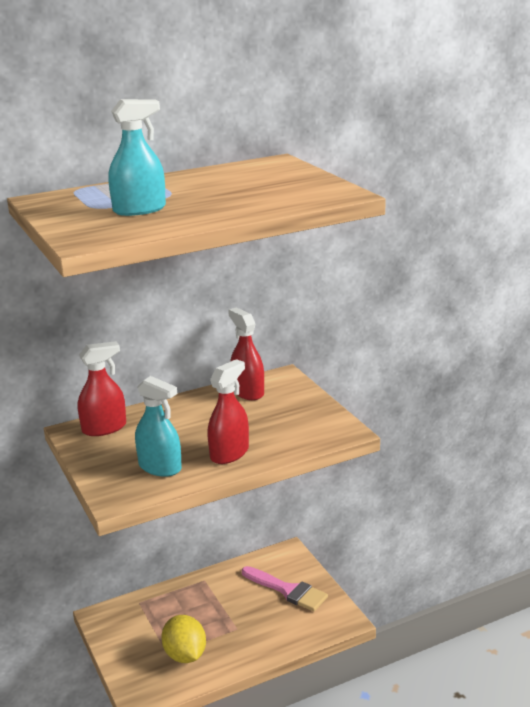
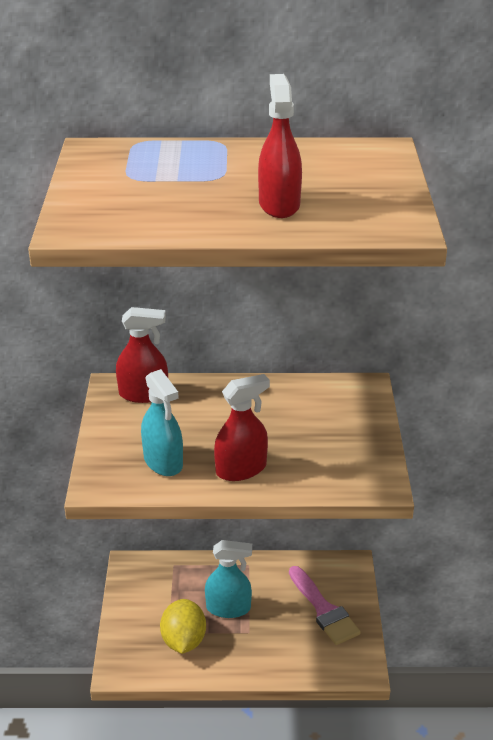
camera: 25 degrees right, 10 degrees up
turquoise spray bottle [108,99,166,216] -> turquoise spray bottle moved to [205,540,252,618]
red spray bottle [228,307,264,400] -> red spray bottle moved to [258,74,302,218]

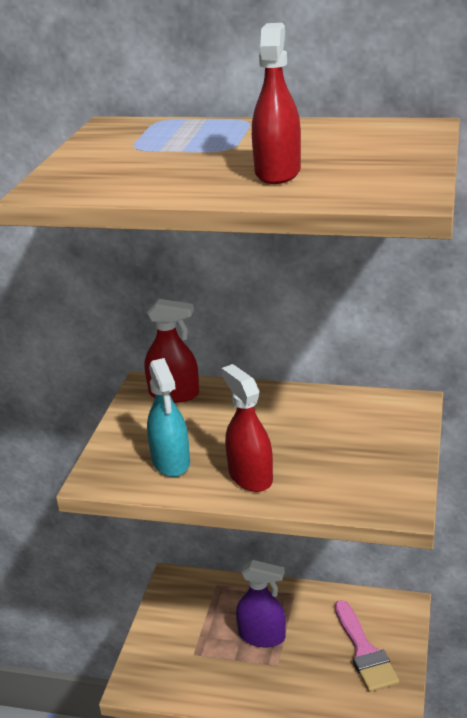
camera: 15 degrees right, 5 degrees down
yellow lemon [160,599,206,654] -> none
turquoise spray bottle [205,540,252,618] -> purple spray bottle [236,560,286,647]
red spray bottle [214,374,270,481] -> red spray bottle turned 105 degrees counterclockwise [221,364,273,492]

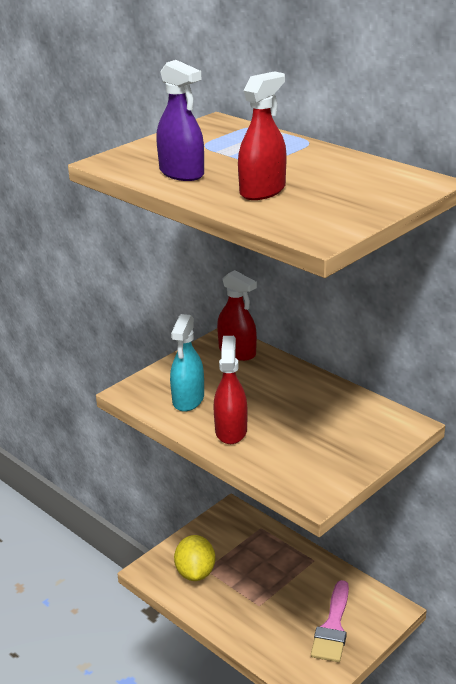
camera: 30 degrees right, 0 degrees up
purple spray bottle [236,560,286,647] -> purple spray bottle moved to [156,60,204,181]
none -> yellow lemon [174,535,215,581]

